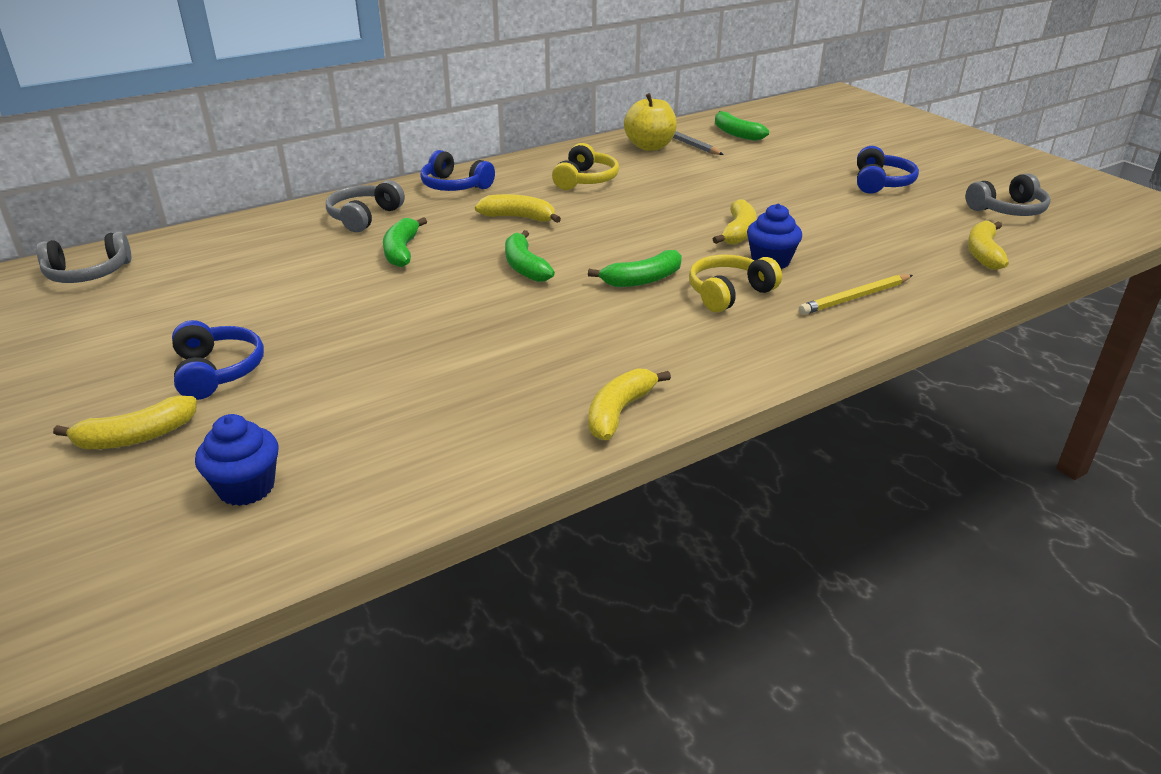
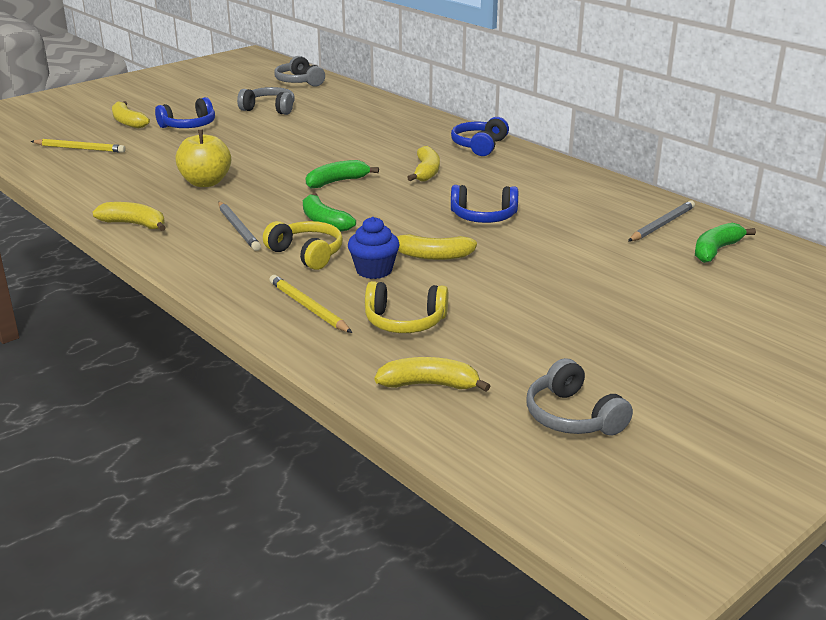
camera: 80 degrees right, 5 degrees down
blue cupcake [195,414,279,506] -> yellow pencil [31,139,126,153]
grey headphones [326,180,405,232] -> grey headphones moved to [237,87,295,115]
green banana [383,217,427,267] -> none
yellow headphones [552,143,619,190] -> yellow headphones moved to [365,281,448,333]
yellow apple [624,93,677,151] -> yellow apple moved to [175,130,231,187]
blue headphones [857,146,919,194] -> blue headphones moved to [451,185,518,223]
none -> grey pencil [218,201,261,251]

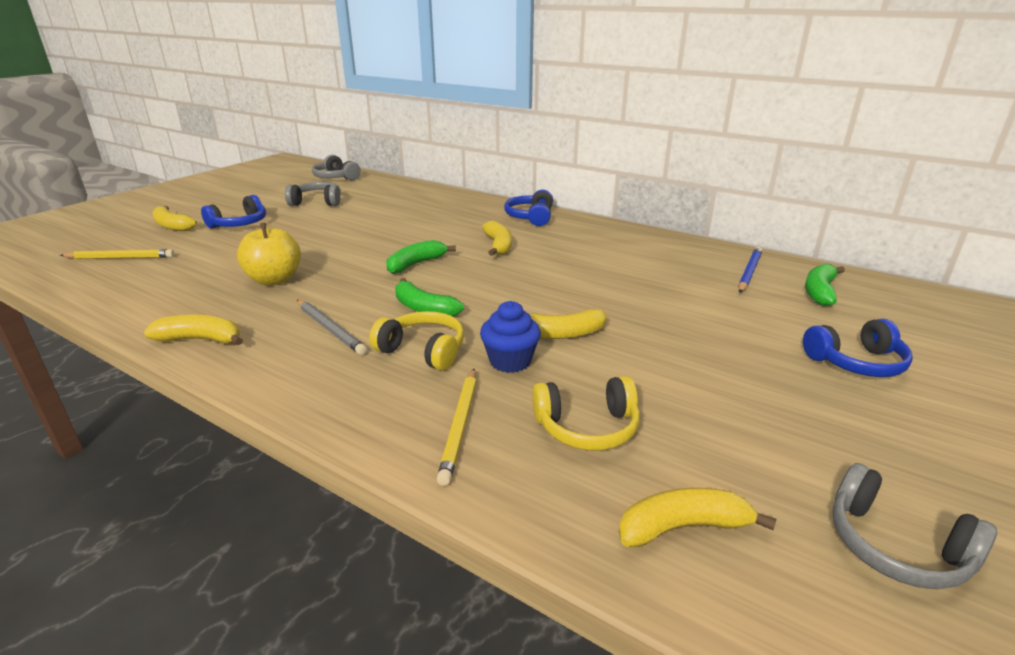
camera: 15 degrees left, 0 degrees up
yellow pencil [269,275,352,333] -> yellow pencil turned 120 degrees counterclockwise [437,369,477,486]
blue headphones [451,185,518,223] -> blue headphones moved to [803,319,913,377]
grey pencil [628,201,695,241] -> blue pencil [738,247,762,293]

